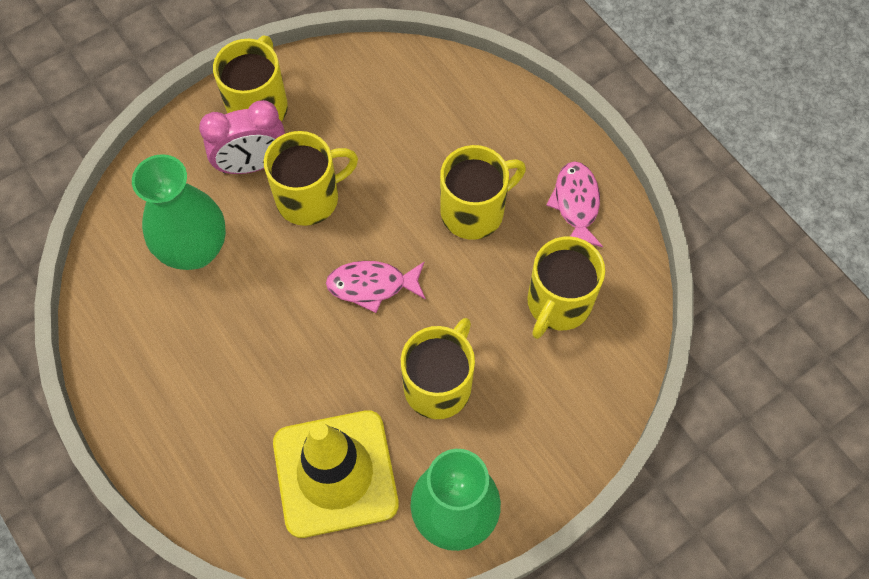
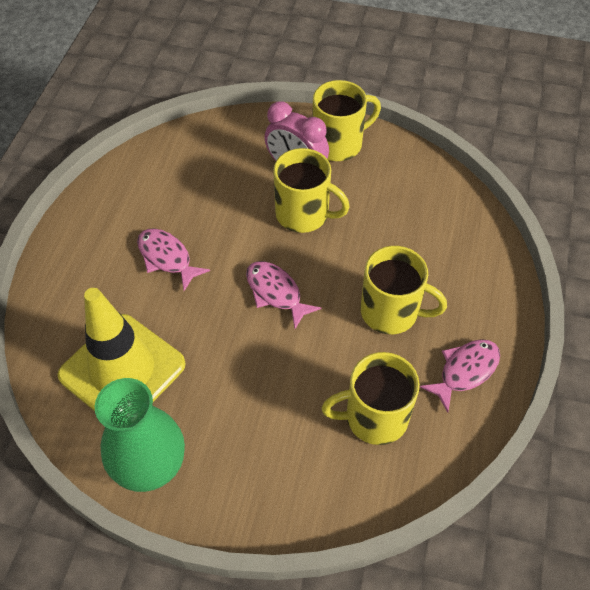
camera: 50 degrees right, 10 degrees down
green vase [132,154,226,270] -> none
yellow mug [401,318,475,419] -> none
none -> pink fish [137,228,210,291]

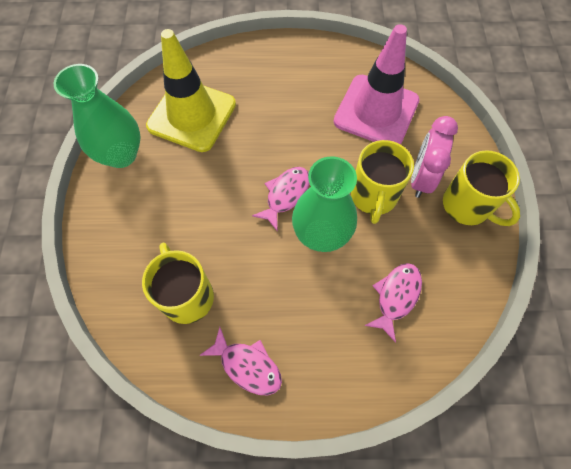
camera: 75 degrees right, 10 degrees up
pink fish [137,228,210,291] -> pink fish moved to [365,263,422,343]
yellow mug [360,246,447,334] -> none
none -> green vase [292,156,357,252]
none -> pink traffic cone [333,24,419,145]

